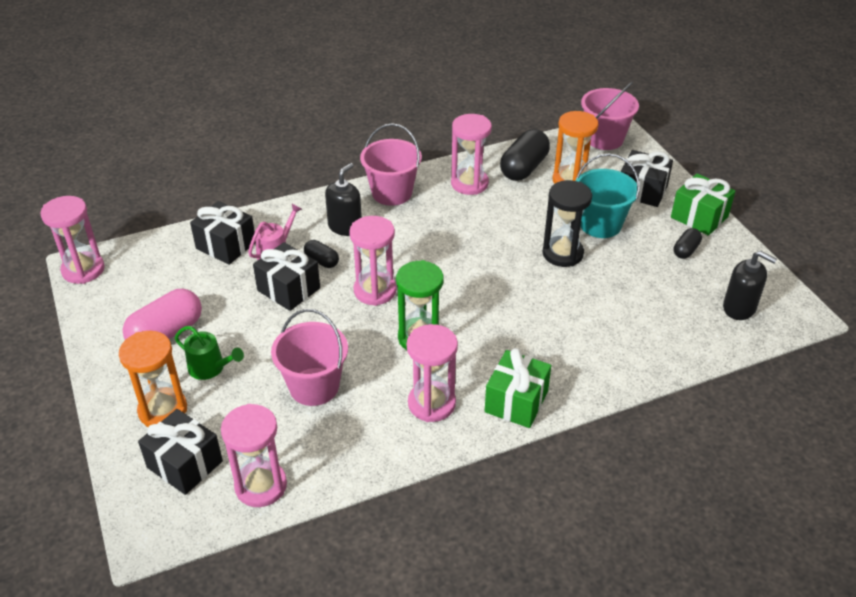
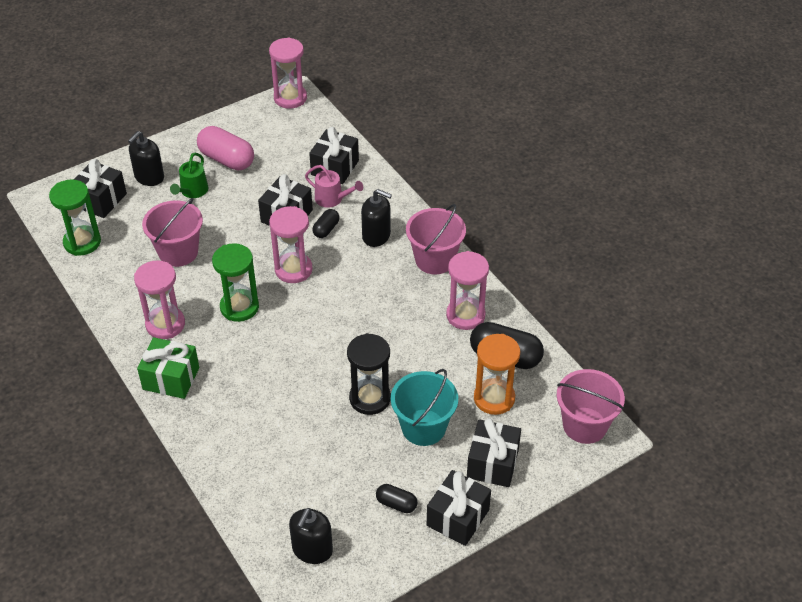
camera: 80 degrees right, 5 degrees up
orange hourglass [119,331,187,427] -> black soap dispenser [128,131,164,186]
pink hourglass [221,404,287,507] -> green hourglass [49,179,101,256]
green gift [671,173,735,236] -> black gift [427,470,491,546]

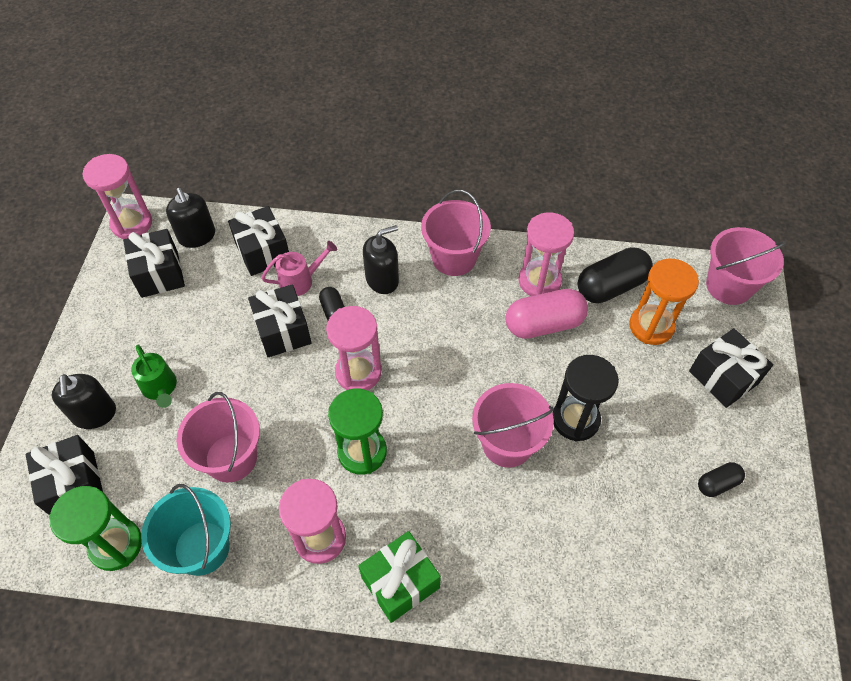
camera: 50 degrees left, 10 degrees up
pink capsule [197,126,254,170] -> pink capsule moved to [505,289,588,339]
black soap dispenser [289,508,333,564] -> black soap dispenser moved to [166,188,215,248]
turquoise bucket [391,369,458,446] -> turquoise bucket moved to [141,484,231,576]
black gift [427,470,491,546] -> black gift moved to [123,229,185,298]
none -> pink bucket [472,383,554,468]

